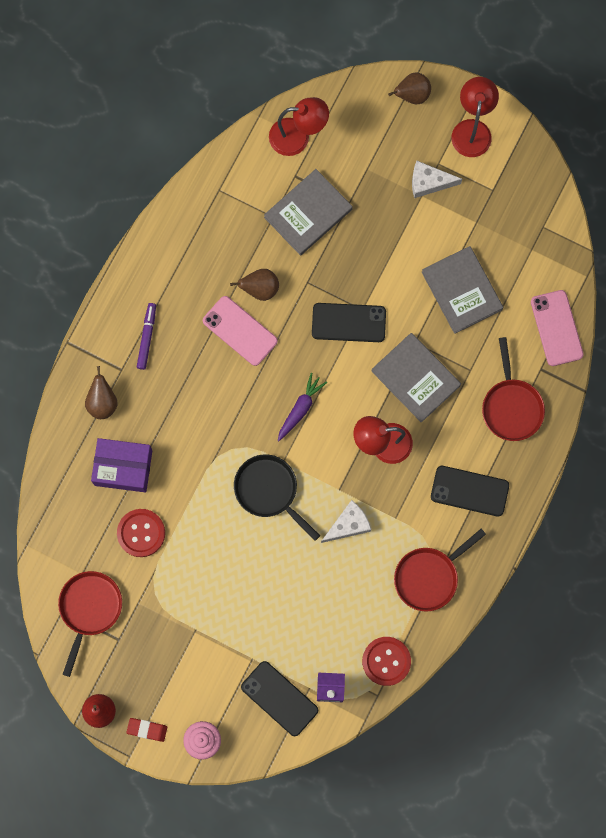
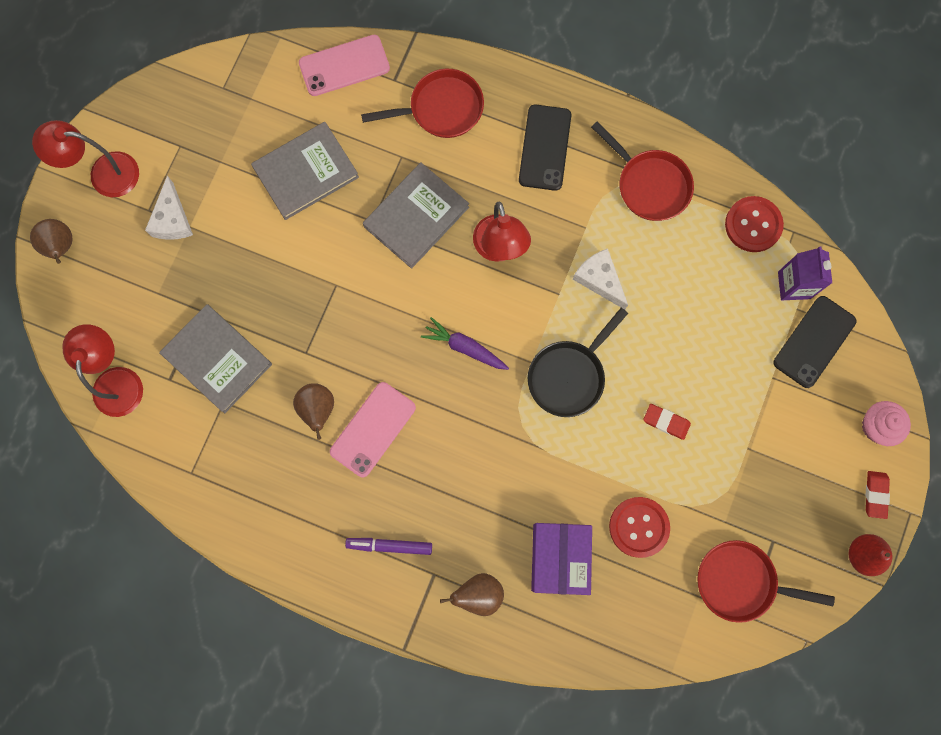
camera: 95 degrees left, 0 degrees up
black phone [312,303,386,342] -> none
none -> red eraser [643,404,691,440]

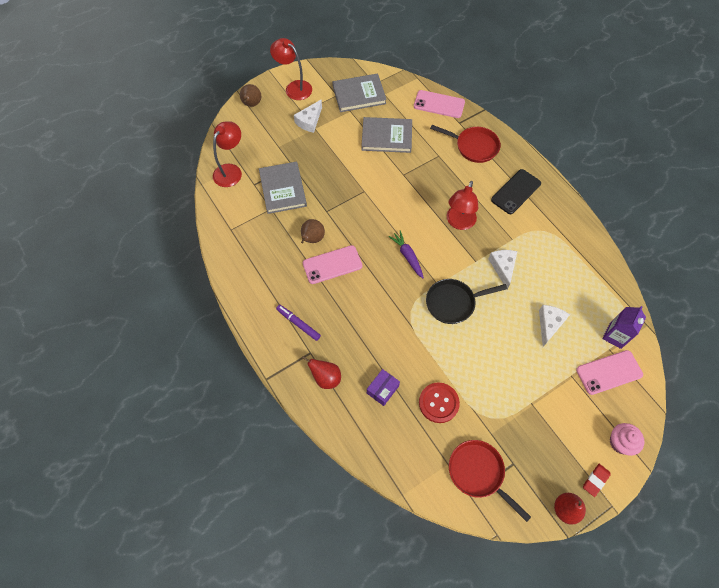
camera: 35 degrees right, 15 degrees down
grey book [363,163,469,269] -> grey book moved to [332,73,387,112]
brown pear [440,573,504,616] -> red pear [302,356,341,389]
purple box [531,523,592,595] -> purple box [367,369,400,406], size x0.60
red pan [591,122,694,221] -> none
red eraser [643,404,691,440] -> none
red button [725,196,784,252] -> none
black phone [774,296,856,388] -> pink phone [576,350,643,395]
none -> white cheese [539,305,570,347]

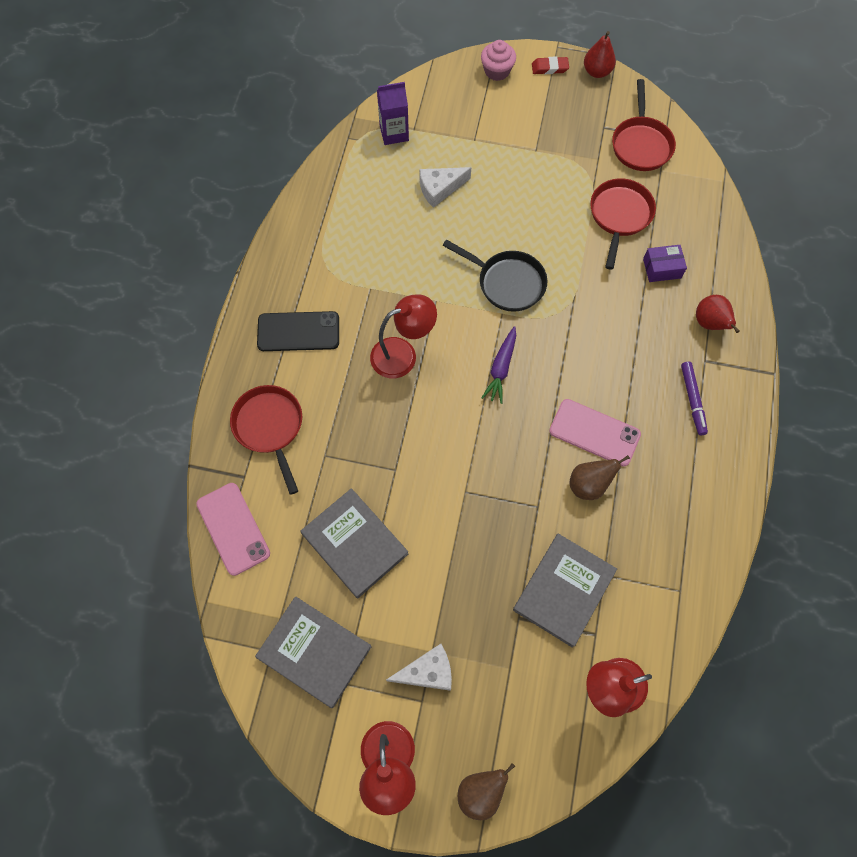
camera: 135 degrees left, 5 degrees up
red button [419,382,460,423] -> red pan [590,178,656,270]
white cheese [488,250,517,290] -> none
pink phone [576,350,643,395] -> none

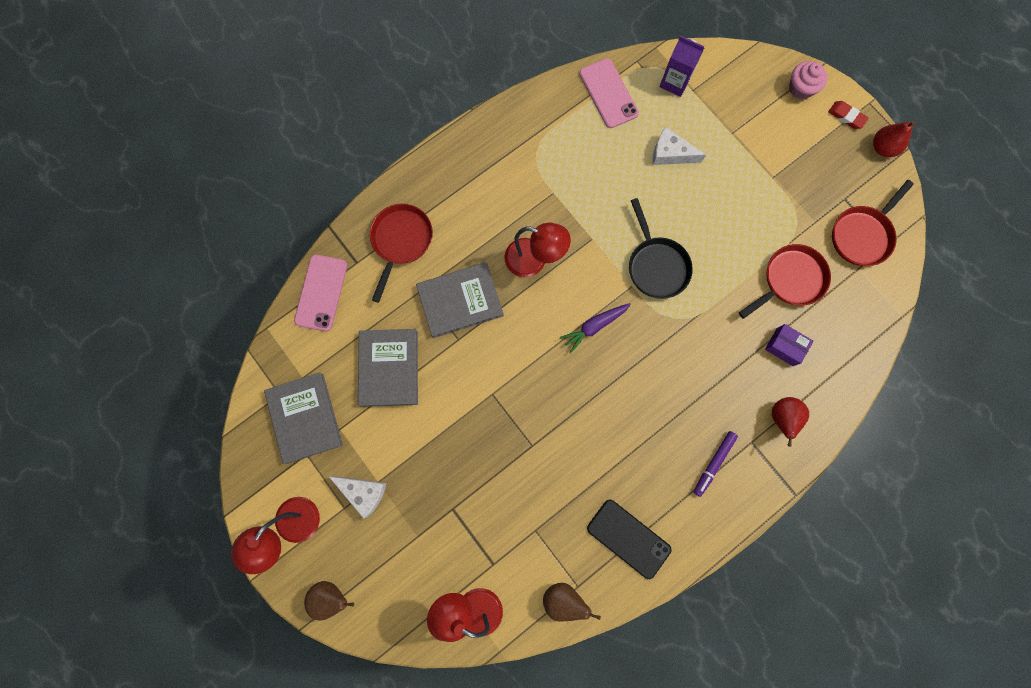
camera: 40 degrees right, 10 degrees up
black phone [257,311,339,351] -> black phone moved to [587,500,672,579]
grey book [513,534,617,648] -> grey book moved to [416,262,504,338]
pink phone [549,399,641,467] -> pink phone moved to [579,58,639,128]
brown pear [570,455,630,500] -> brown pear moved to [543,583,601,622]

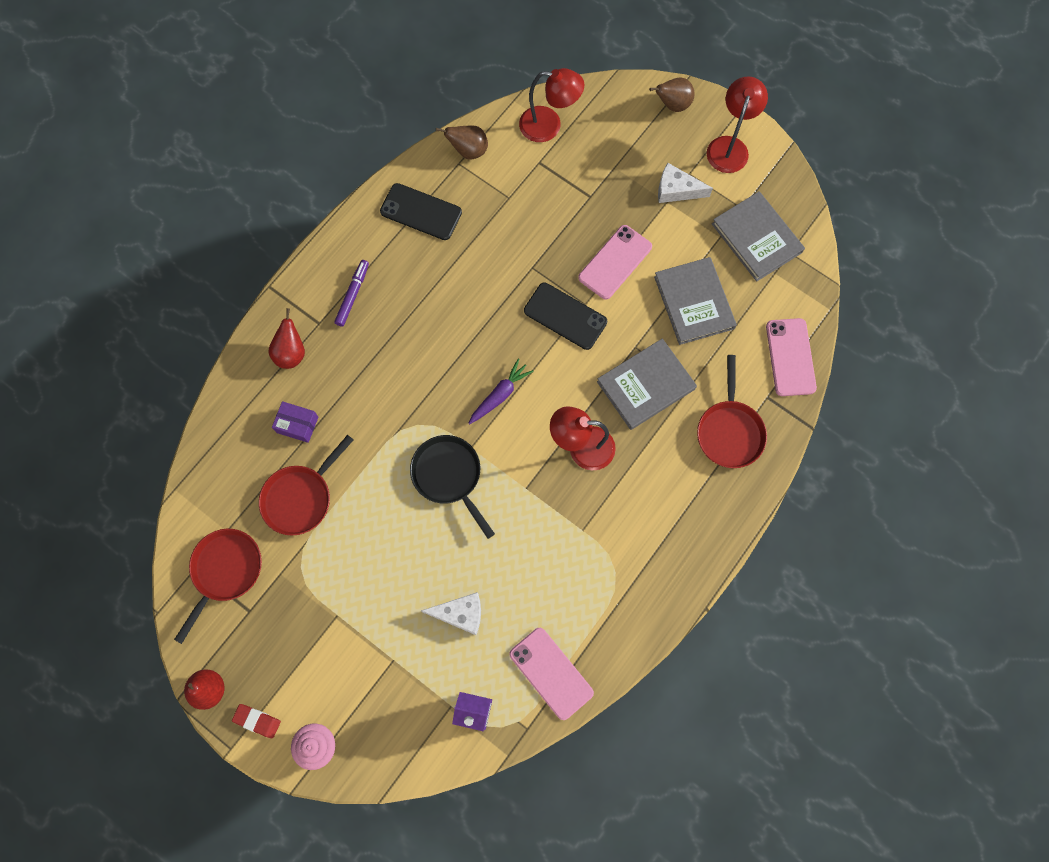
camera: 165 degrees right, 5 degrees down
none -> black phone [524,283,607,350]
none -> pink phone [578,225,652,300]

